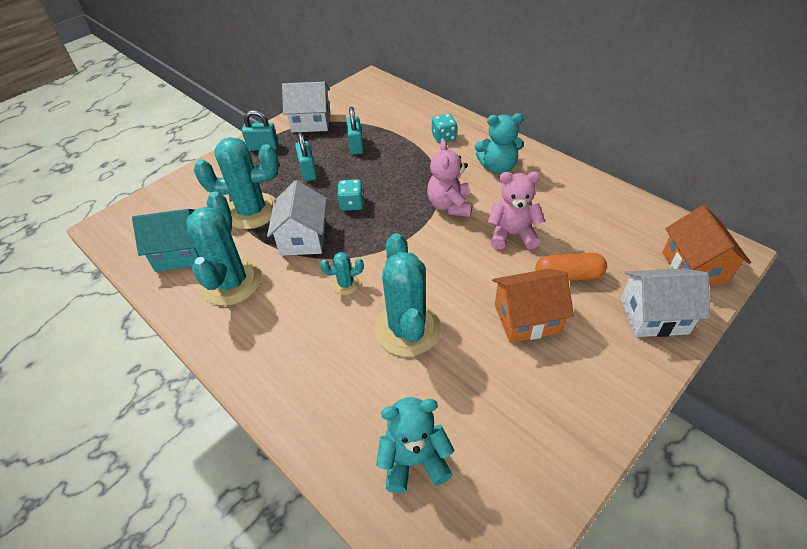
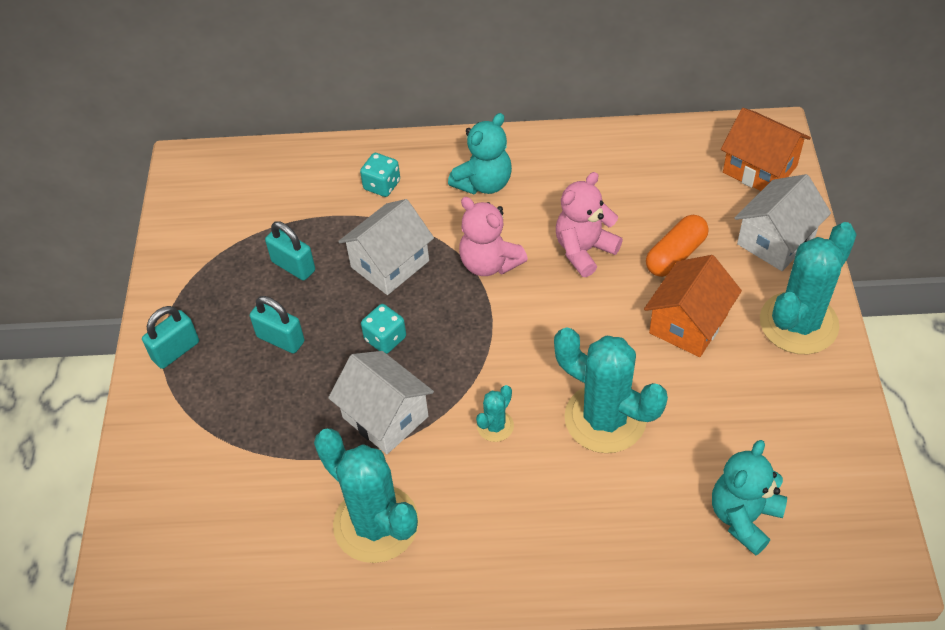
camera: 45 degrees left, 5 degrees up
turquoise house [132,209,199,272] -> none
turquoise cactus [194,137,279,229] -> turquoise cactus moved to [760,222,857,354]
white house [282,82,331,133] -> white house moved to [338,199,434,295]

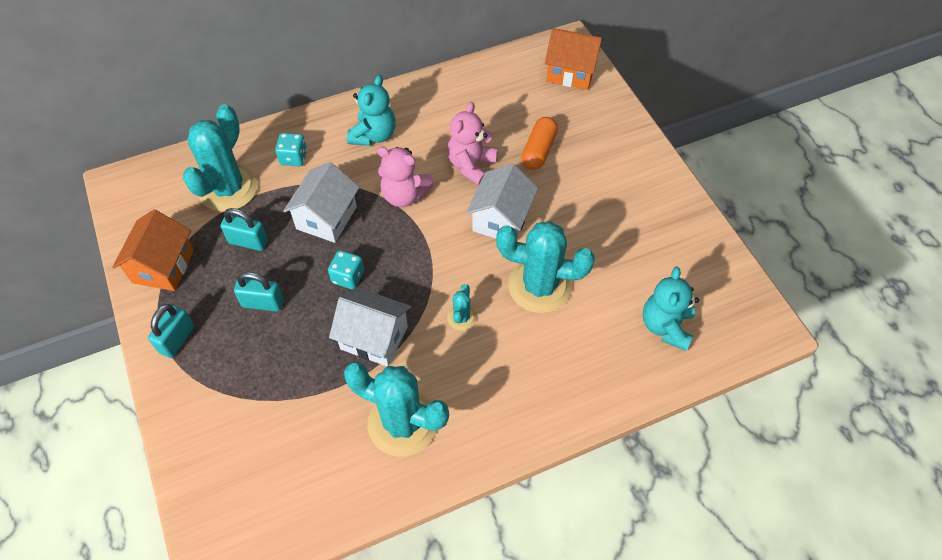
camera: 25 degrees left, 5 degrees up
orange house [644,255,742,357] -> orange house moved to [112,209,194,291]
white house [734,174,831,271] -> white house moved to [466,163,538,239]
turquoise cactus [760,222,857,354] -> turquoise cactus moved to [183,104,258,212]

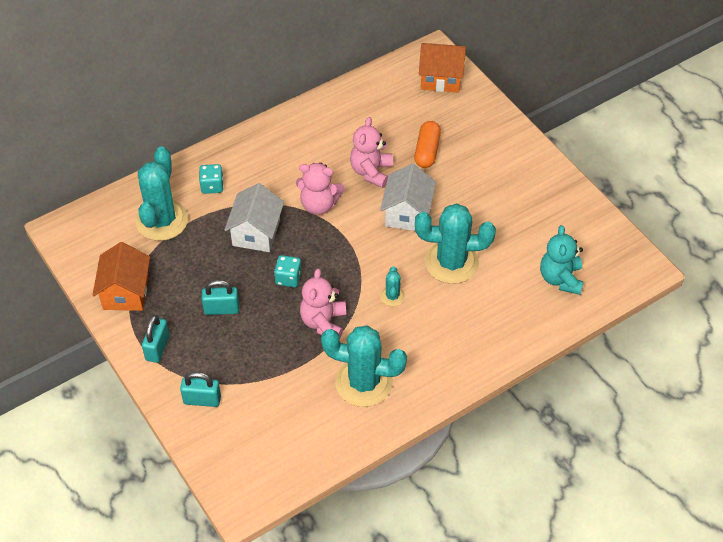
camera: 10 degrees left, 5 degrees down
turquoise padlock [220,208,268,251] -> turquoise padlock moved to [180,372,221,407]
white house [329,287,411,366] -> pink teddy bear [300,268,346,339]
turquoise teddy bear [347,75,396,146] -> none

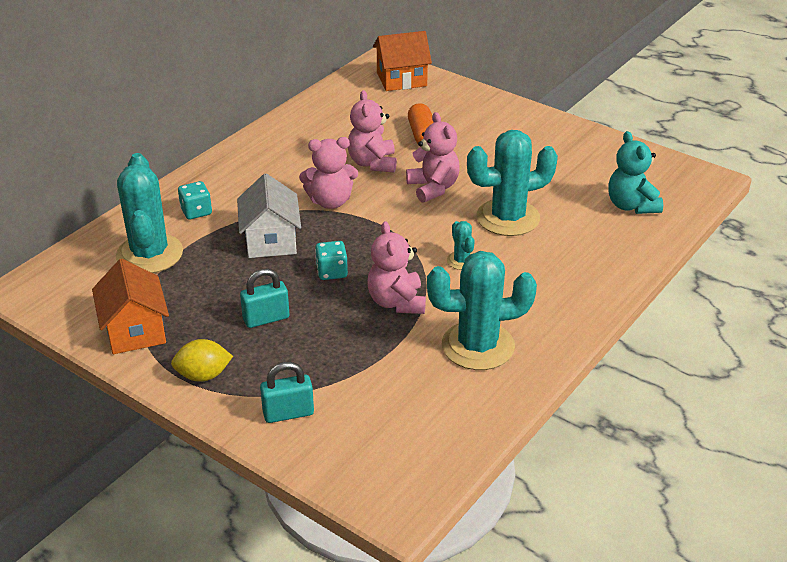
camera: 20 degrees left, 15 degrees down
turquoise padlock [142,315,169,363] -> yellow lemon [171,339,233,382]
white house [380,164,436,231] -> pink teddy bear [406,112,460,203]

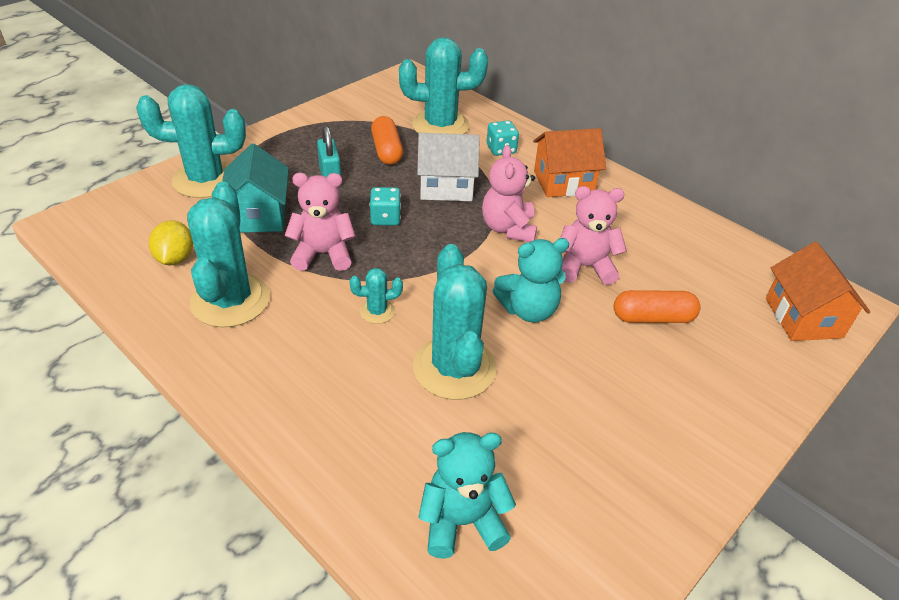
camera: 95 degrees right, 5 degrees up
orange house [92,259,169,354] -> orange house moved to [533,128,606,197]
yellow lemon [171,339,233,382] -> yellow lemon moved to [149,220,193,265]
turquoise padlock [260,362,314,423] -> turquoise cactus [136,84,246,198]
pink teddy bear [406,112,460,203] -> turquoise teddy bear [493,238,570,323]
none -> turquoise house [222,143,289,233]
none -> orange capsule [371,116,403,165]

